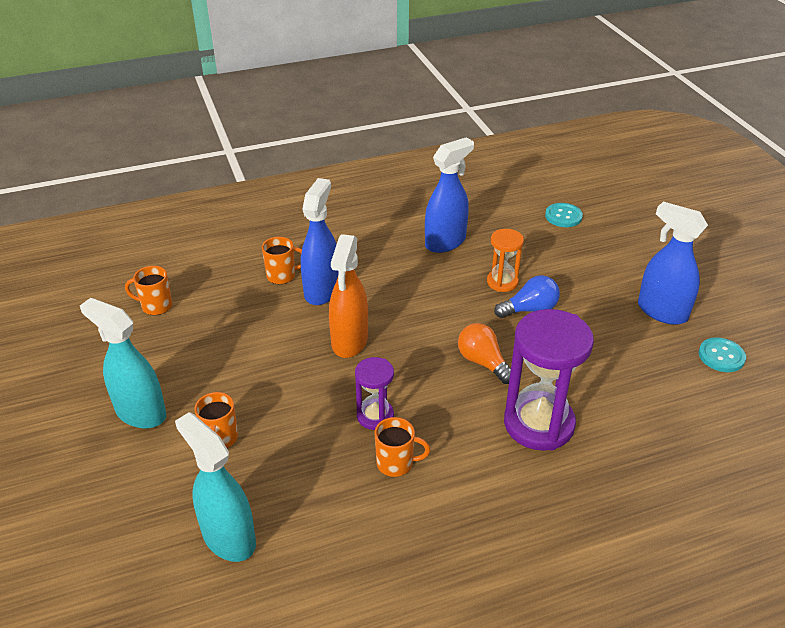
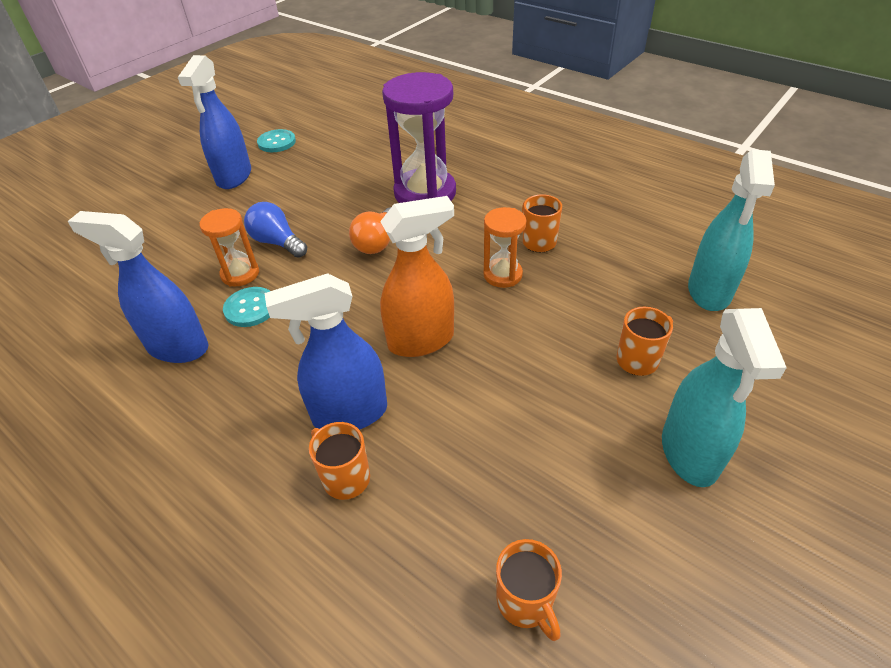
camera: 120 degrees left, 5 degrees up
purple hourglass [355,357,394,430] -> orange hourglass [483,207,526,288]
turquoise button [545,203,583,227] -> turquoise button moved to [223,287,270,327]

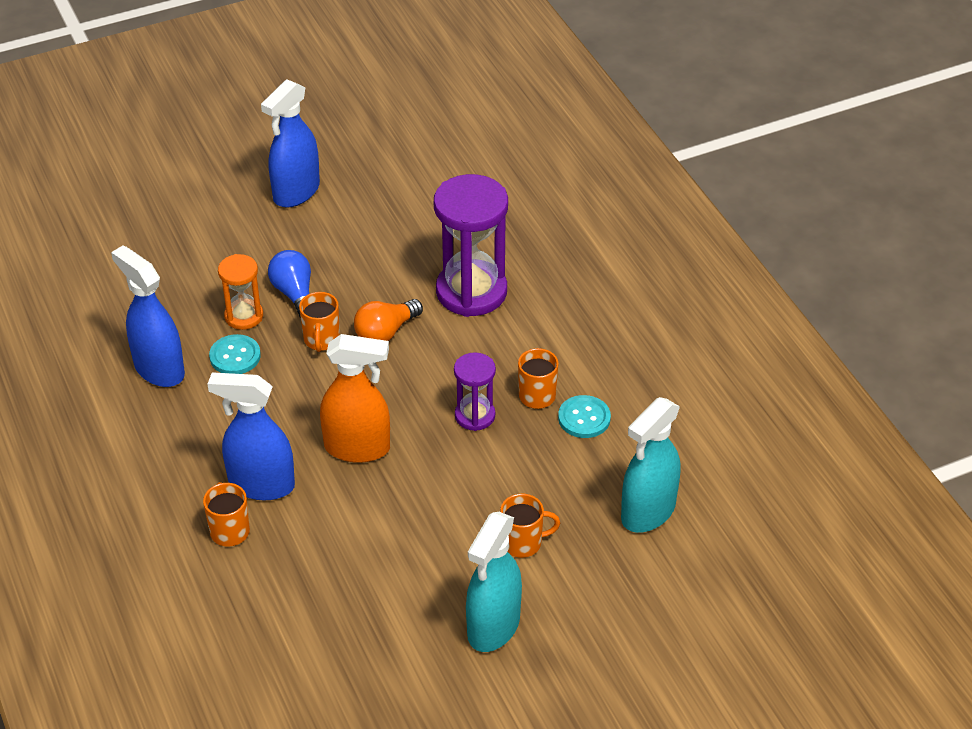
camera: 25 degrees right, 0 degrees up
turquoise button [257,129,296,152] -> turquoise button moved to [558,395,611,438]
orange hourglass [483,207,526,288] -> purple hourglass [454,352,496,431]
orange mug [496,539,562,641] -> orange mug moved to [299,292,340,352]

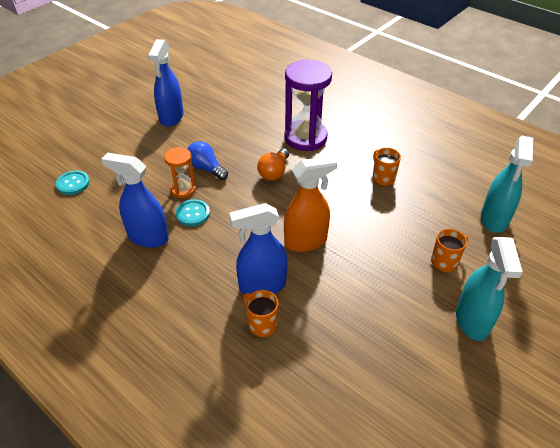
camera: 25 degrees left, 0 degrees up
orange mug [299,292,340,352] -> none
purple hourglass [454,352,496,431] -> none
turquoise button [558,395,611,438] -> turquoise button moved to [56,170,90,195]

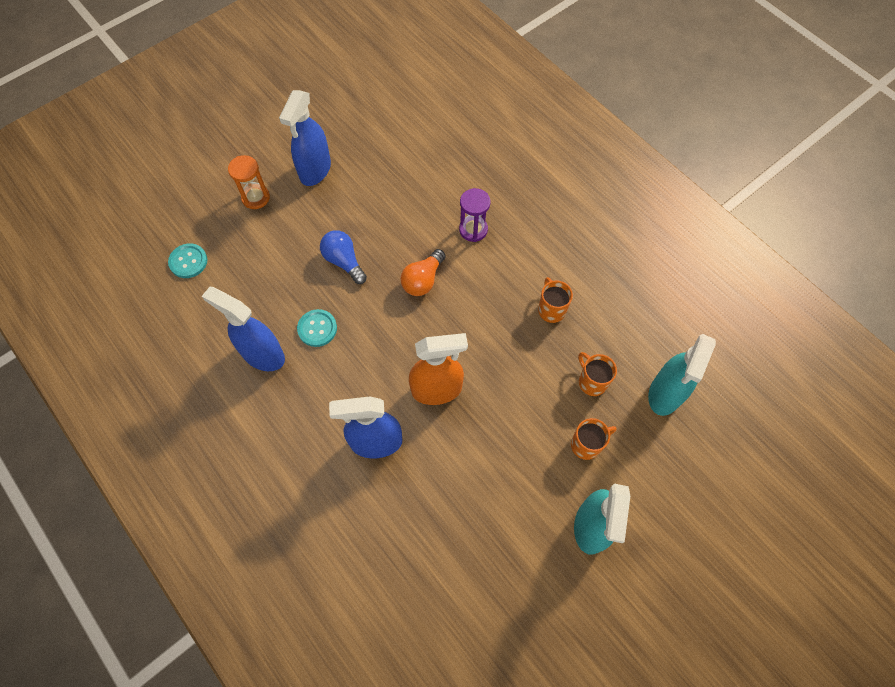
camera: 10 degrees right, 20 degrees up
orange hourglass [164,147,196,198] -> orange hourglass moved to [228,155,270,209]
orange mug [243,290,278,337] -> orange mug moved to [578,352,617,396]
purple hourglass [284,60,332,151] -> purple hourglass [459,188,490,242], size x0.53

